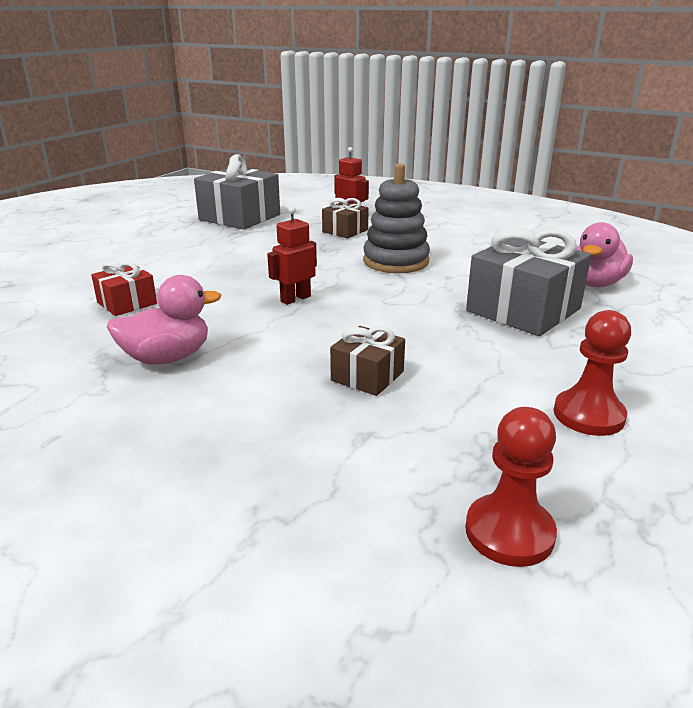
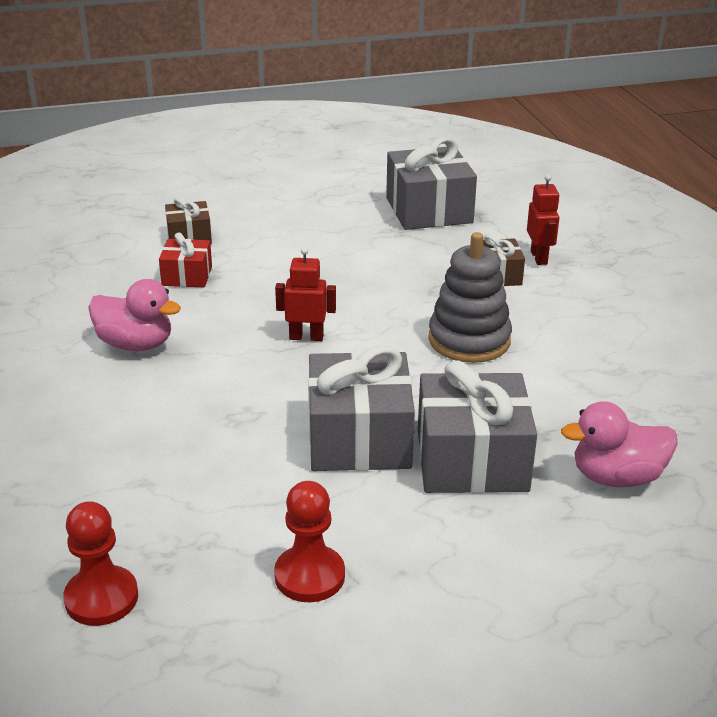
camera: 45 degrees right, 5 degrees up
brown gift [330,326,405,396] -> brown gift moved to [165,196,212,244]
none -> grey gift [308,346,415,471]

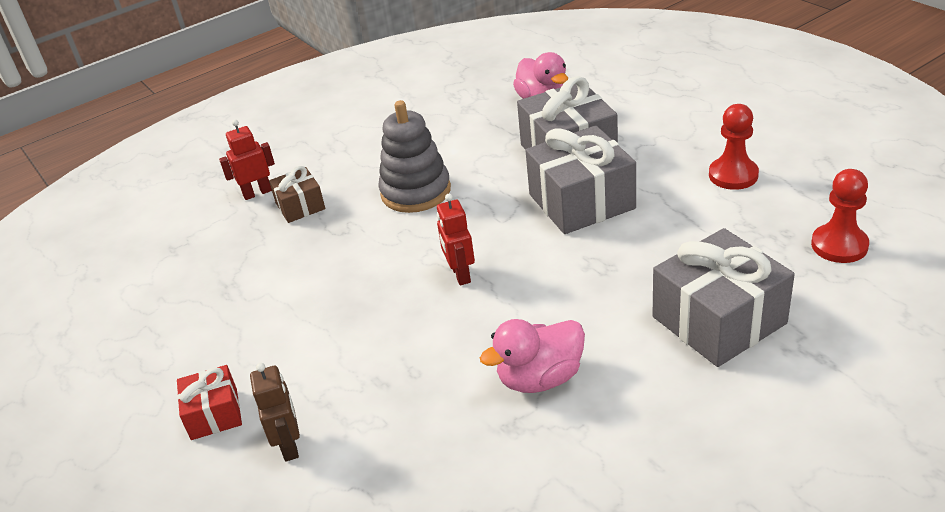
camera: 105 degrees left, 5 degrees up
pink duck [88,279,181,351] -> pink duck turned 120 degrees counterclockwise [480,319,585,393]
red gift [159,232,212,287] -> red gift moved to [177,365,242,440]
brown gift [165,196,212,244] -> brown robot [250,363,300,462]
grey gift [386,137,477,230] -> grey gift moved to [653,228,795,367]

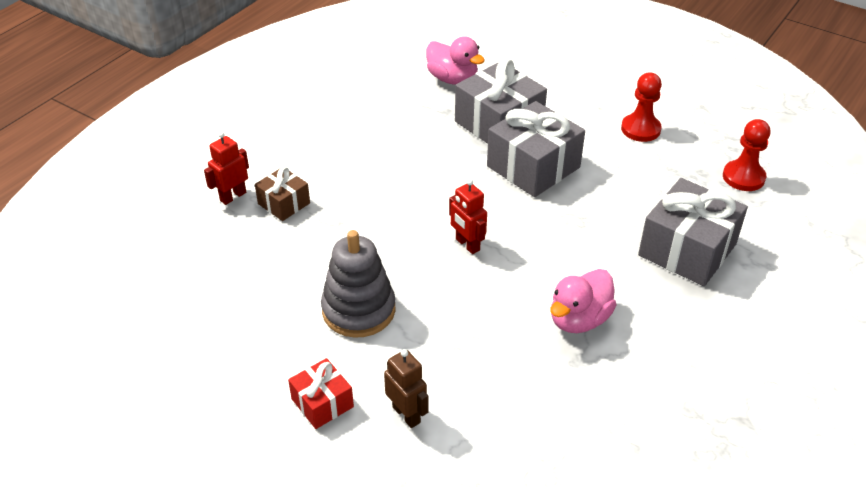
camera: 25 degrees left, 5 degrees up
grey stacking toy [378,100,451,213] -> grey stacking toy moved to [321,230,396,338]

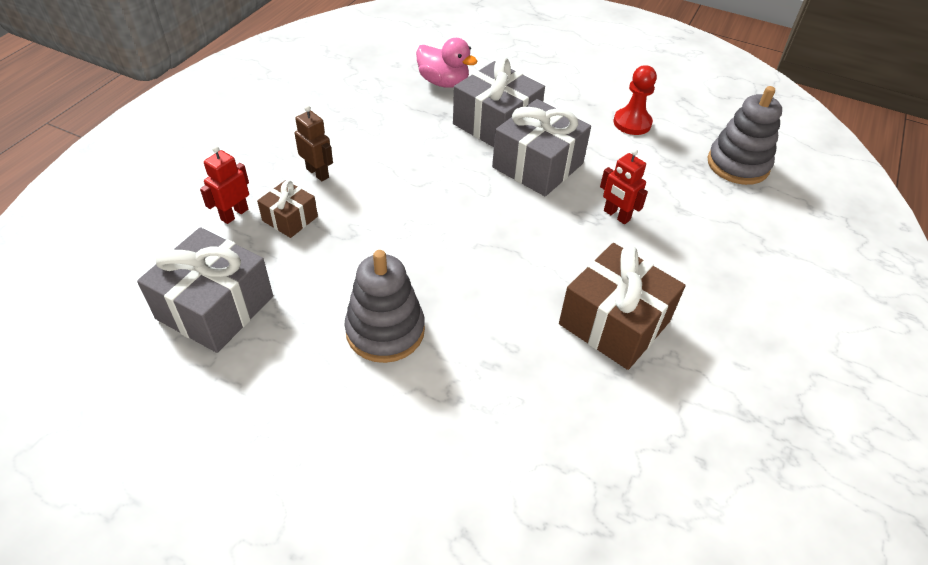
camera: 10 degrees left, 5 degrees up
red gift [288,358,354,429] -> none
brown robot [384,349,429,428] -> brown robot moved to [295,105,333,181]
red robot [449,179,487,254] -> red robot moved to [600,149,648,224]
pink duck [551,269,617,333] -> brown gift [559,243,685,370]
grey gift [638,178,748,286] -> grey gift moved to [137,227,273,353]
red pawn [723,119,771,191] -> grey stacking toy [707,86,782,185]

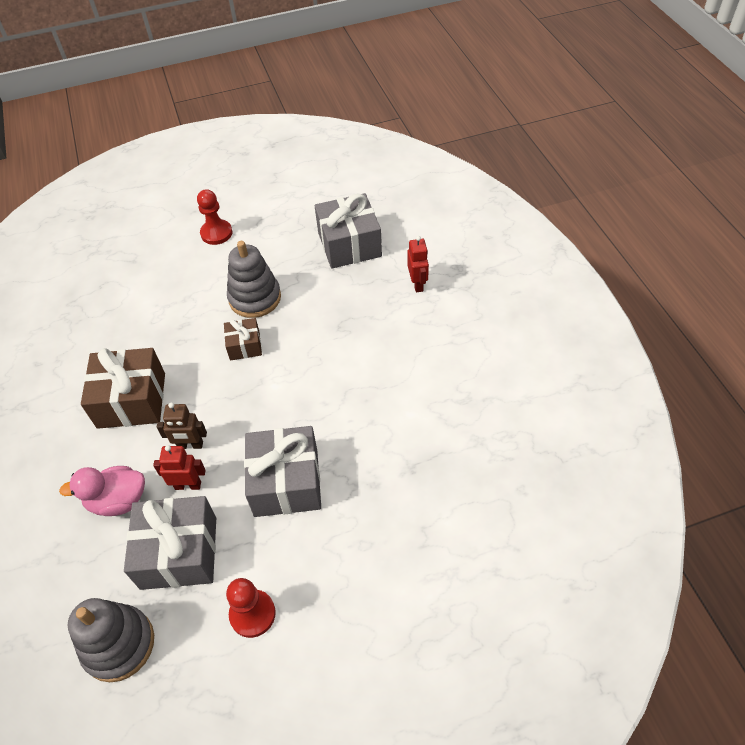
camera: 140 degrees right, 5 degrees up
brown gift [257,180,318,238] -> brown gift moved to [224,318,262,361]
brown robot [295,105,333,181] -> brown robot moved to [157,402,207,449]
pink duck [416,38,478,88] -> pink duck moved to [59,466,145,516]
grey gift [453,57,545,147] -> grey gift moved to [124,496,216,590]
none -> red pawn [197,189,232,245]

